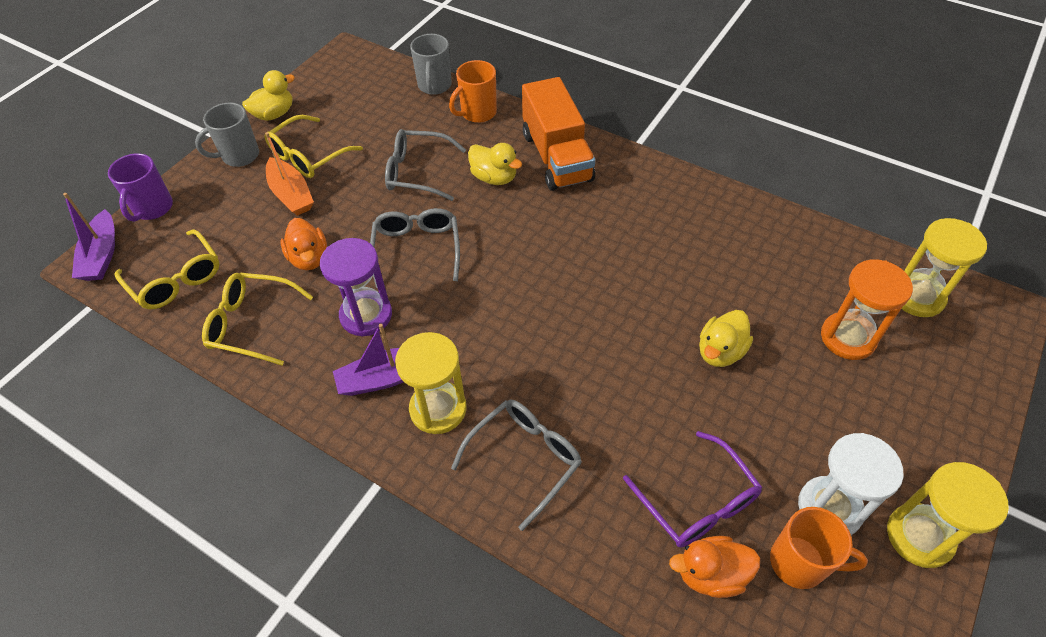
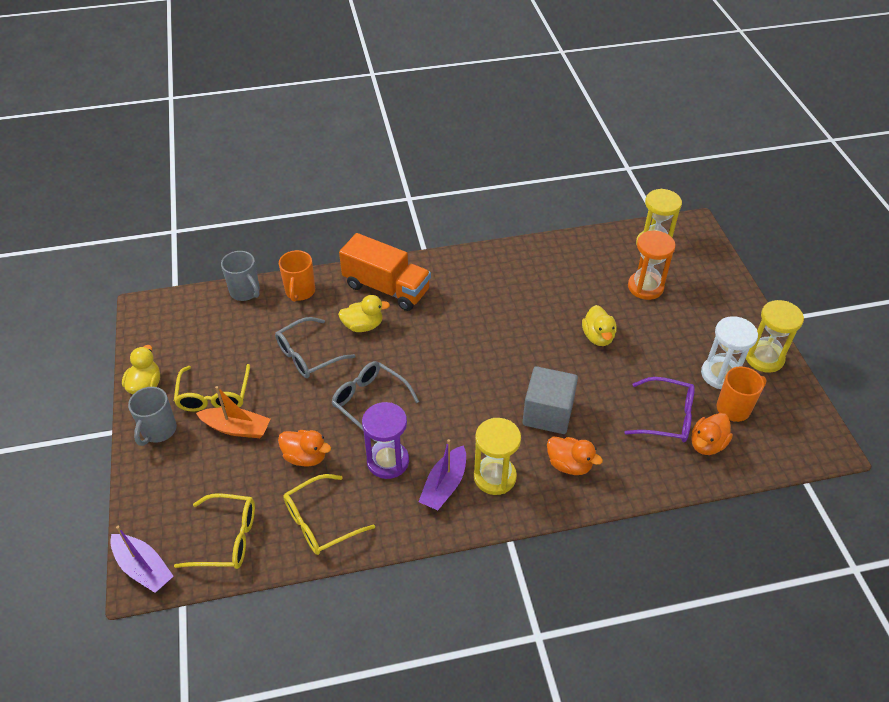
camera: 45 degrees left, 5 degrees down
purple mug [108,153,173,222] -> none
grey glasses [451,399,582,531] -> orange duck [547,437,603,475]
none -> grey cube [523,366,578,434]

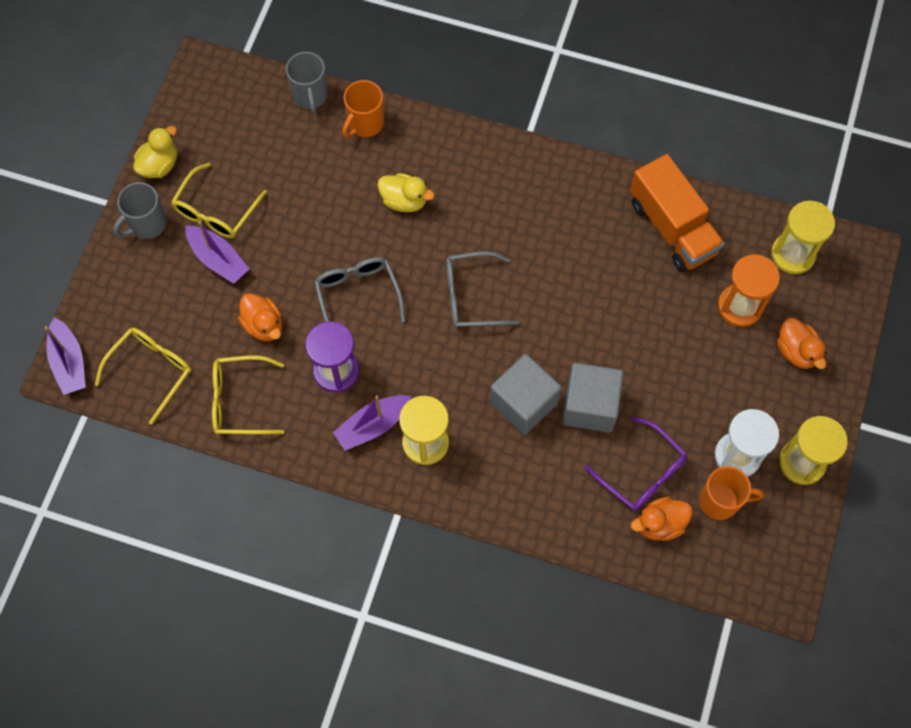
camera: 30 degrees right, 20 degrees up
yellow glasses [174,494,255,569] -> yellow glasses turned 90 degrees counterclockwise [95,328,191,424]
orange boat [196,386,270,438] -> purple boat [185,221,249,284]
grey glasses [275,317,356,378] -> grey glasses moved to [446,251,519,328]
orange truck [339,233,431,311] -> orange truck moved to [630,154,725,272]
orange duck [547,437,603,475] -> orange duck moved to [777,318,827,369]
yellow duck [582,305,617,346] -> none
none -> grey cube [562,363,624,432]

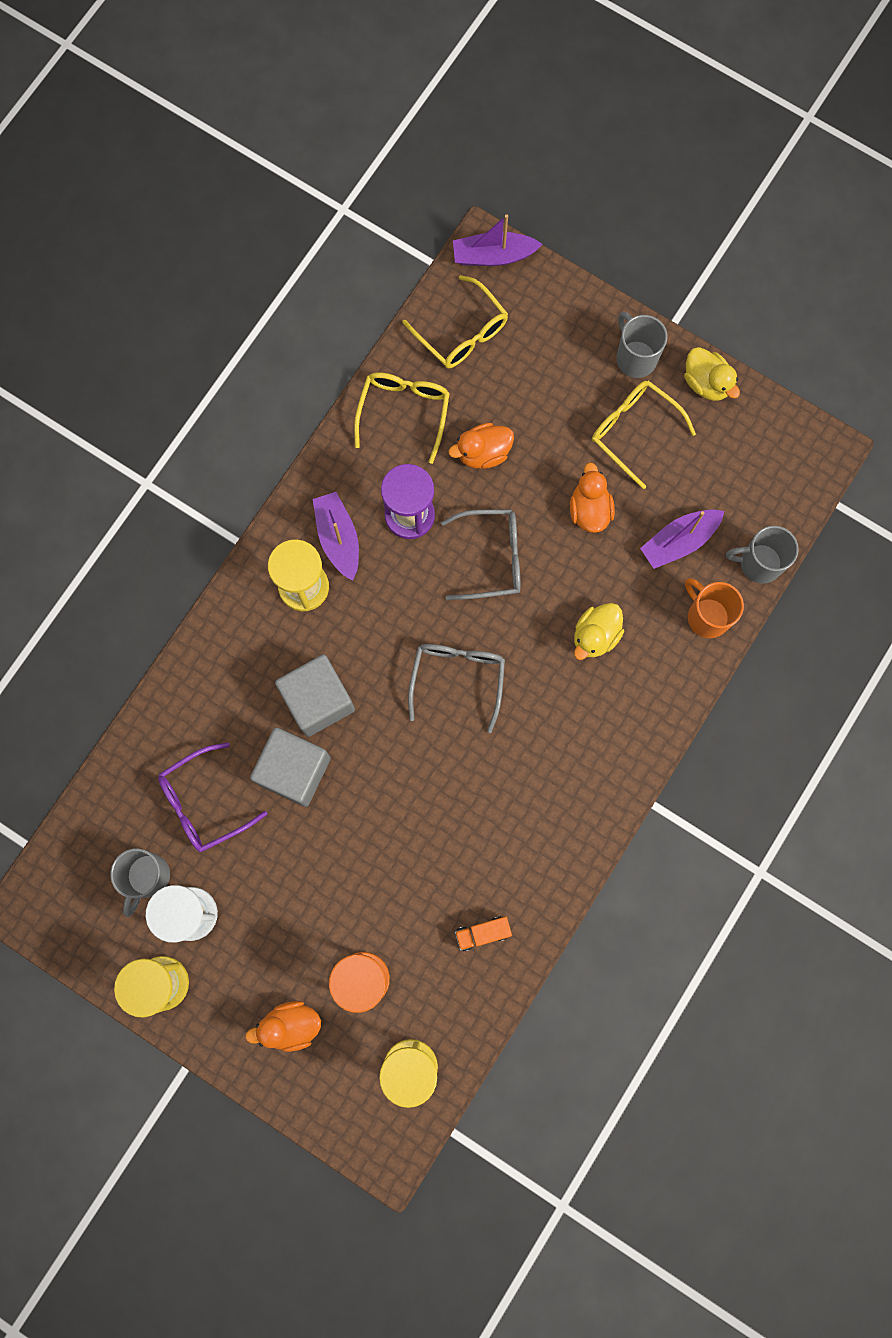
camera: 105 degrees right, 10 degrees up
purple boat [185,221,249,284] -> purple boat moved to [640,509,724,569]
orange truck [630,154,725,272] -> orange truck [455,916,512,951], size x0.42
orange duck [631,497,693,541] -> orange duck moved to [570,462,615,533]
orange mug [699,466,764,520] -> grey mug [110,848,170,917]

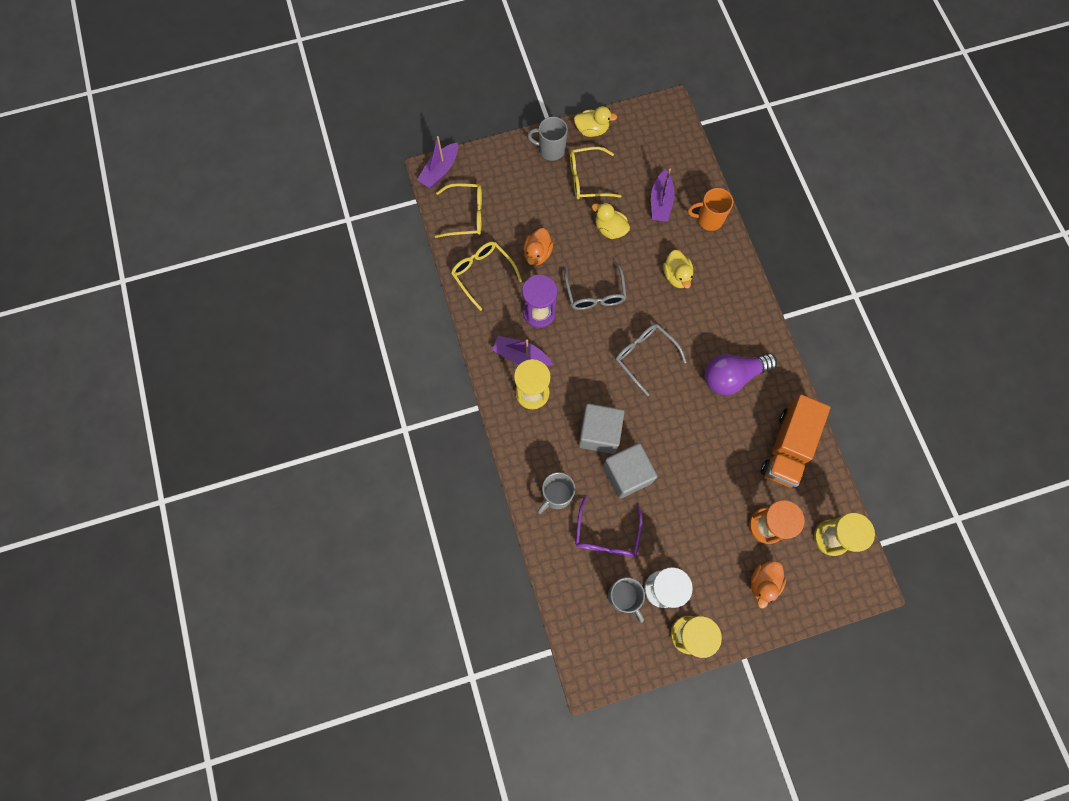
camera: 50 degrees left, 5 degrees down
grey glasses [441,509,521,600] -> grey glasses turned 135 degrees clockwise [564,261,627,310]
orange truck [455,916,512,951] -> orange truck [761,394,831,487], size x2.39
orange duck [570,462,615,533] -> yellow duck [592,202,630,239]
grey mug [726,526,799,584] -> grey mug moved to [537,472,575,514]
none -> purple light bulb [705,353,777,395]

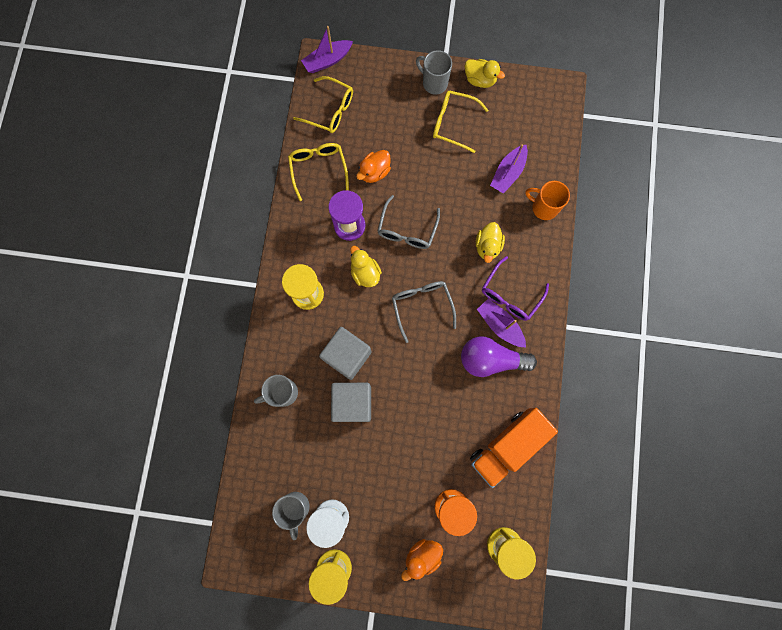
camera: 25 degrees right, 5 degrees up
purple boat [492,336,553,366] -> purple boat moved to [477,299,526,347]
purple glasses [575,496,642,557] -> purple glasses moved to [482,256,549,321]
yellow duck [592,202,630,239] -> yellow duck moved to [350,246,382,287]

